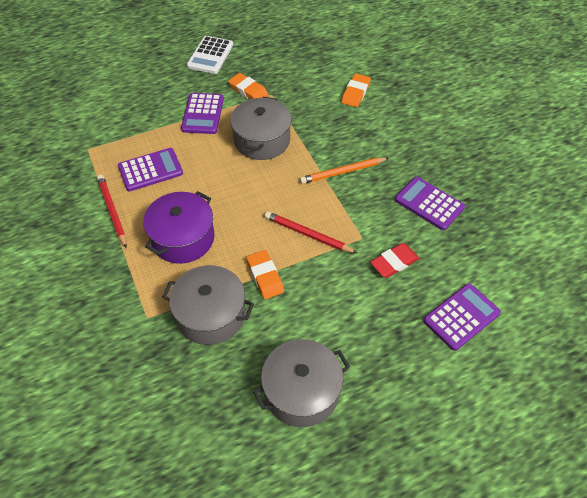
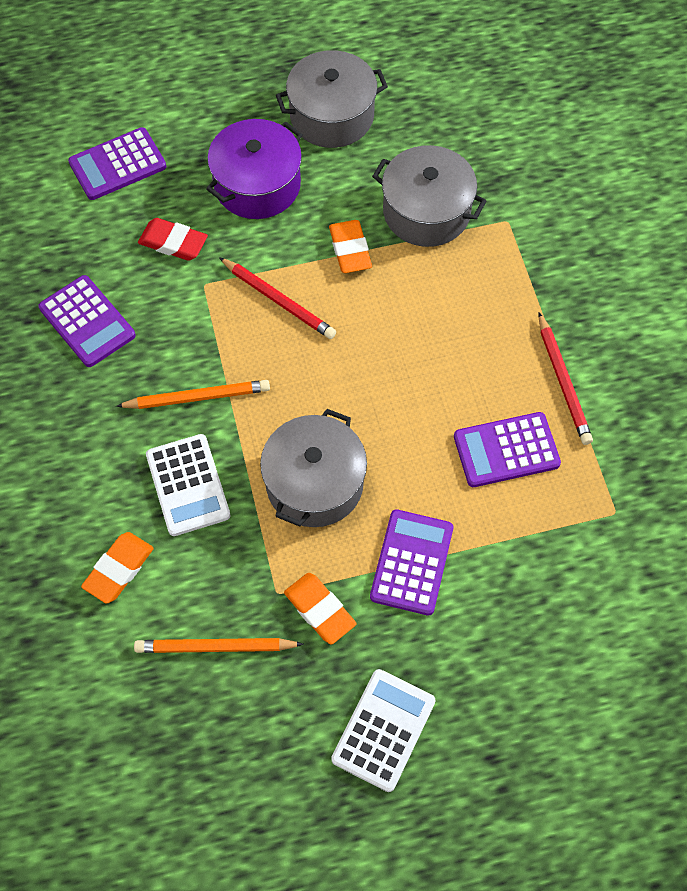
camera: 170 degrees left, 10 degrees up
purple pot [143,191,214,264] -> purple pot moved to [206,119,303,219]
red eraser [370,243,419,278] -> red eraser turned 45 degrees clockwise [138,218,208,261]
none -> orange pencil [134,638,304,653]
none -> white calculator [146,434,230,536]

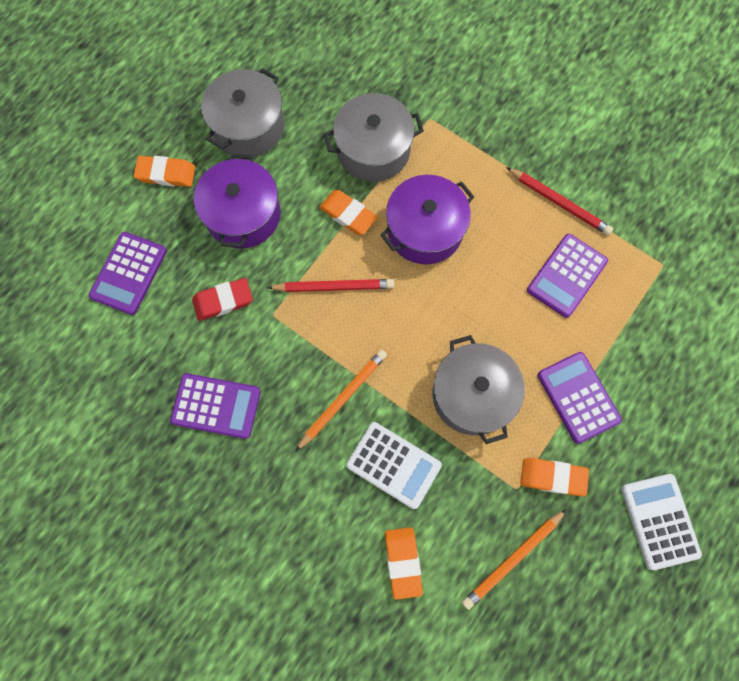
camera: 40 degrees left, 10 degrees up
none -> orange eraser [134,156,195,187]
none -> purple pot [381,175,474,264]

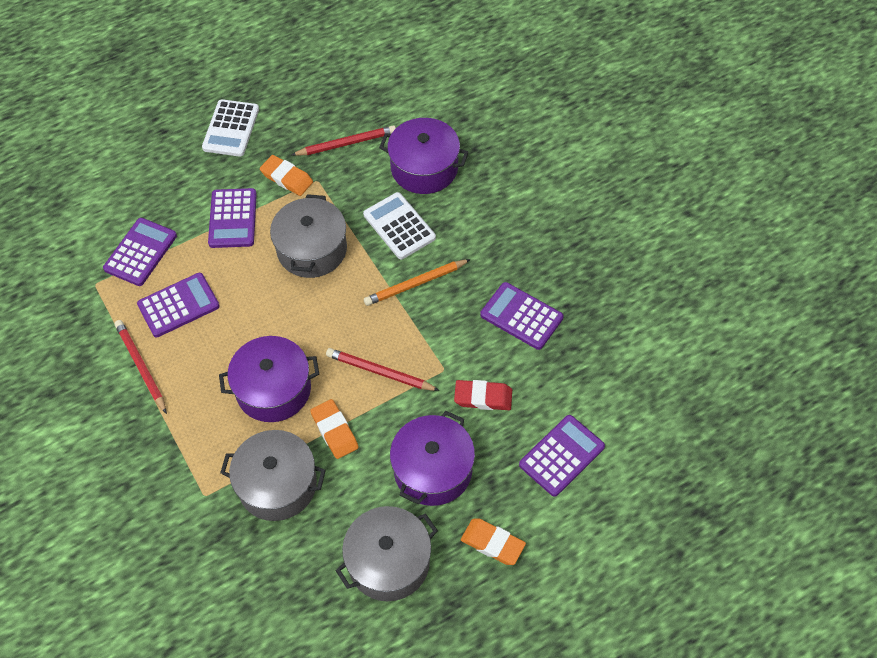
camera: 155 degrees left, 15 degrees down
orange eraser [385,527,423,600] -> purple pot [379,118,469,194]
orange pencil [462,509,567,610] -> red pencil [291,126,396,156]
none -> purple calculator [103,218,177,286]

